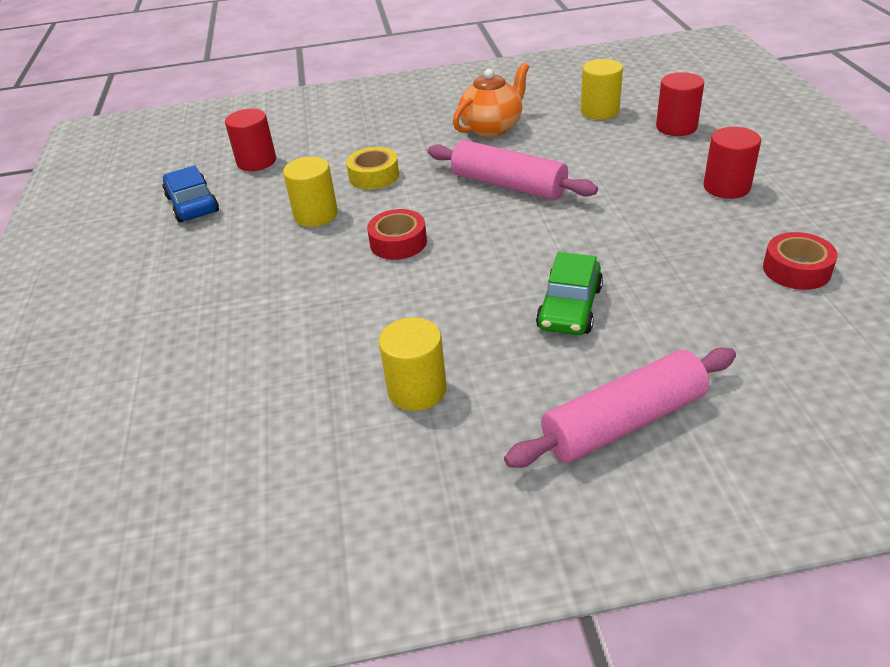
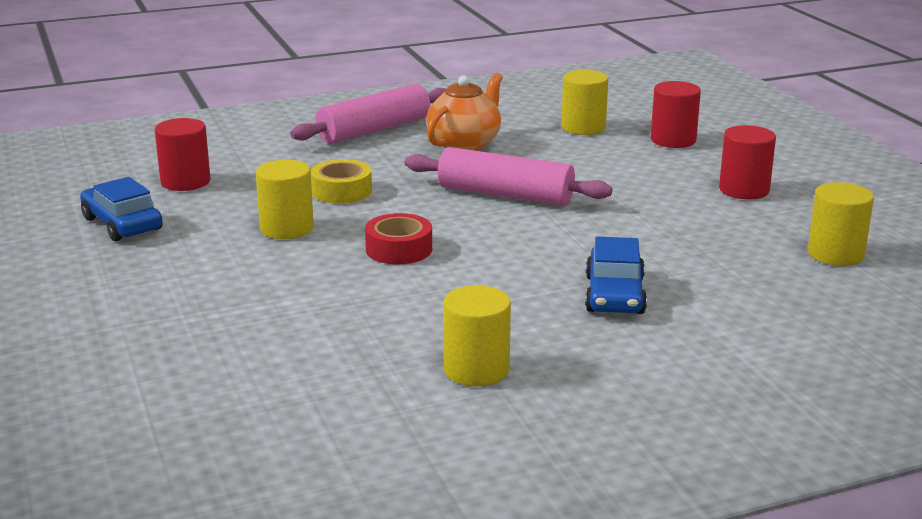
camera: 15 degrees left, 15 degrees down
pink rolling pin [504,348,736,468] -> pink rolling pin moved to [290,84,446,144]
green car [536,252,603,335] -> blue car [585,236,647,314]
red tape [763,232,838,290] -> yellow cylinder [808,182,874,266]

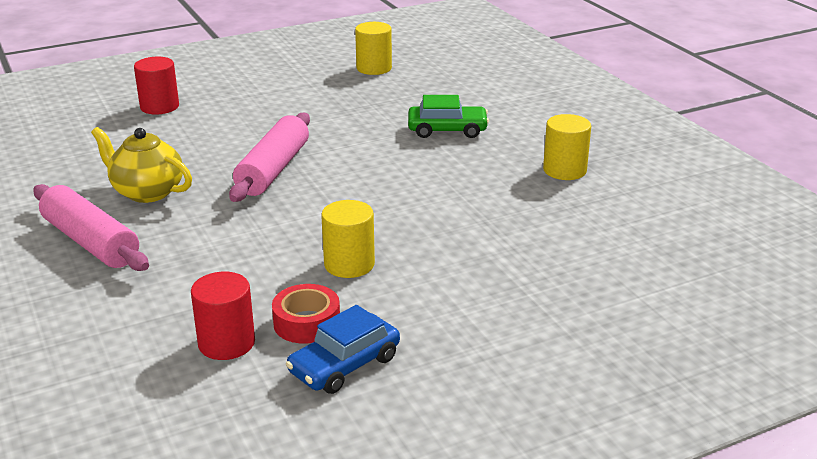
camera: 95 degrees left, 5 degrees up
yellow tape [311,159,372,204] -> none
red tape [365,213,432,264] -> red tape moved to [272,284,340,344]
orange teapot [426,73,503,151] -> yellow teapot [91,127,192,203]
yellow cylinder [561,70,608,135] -> none
blue car [585,236,647,314] -> green car [408,95,489,138]
red cylinder [719,125,776,199] -> none

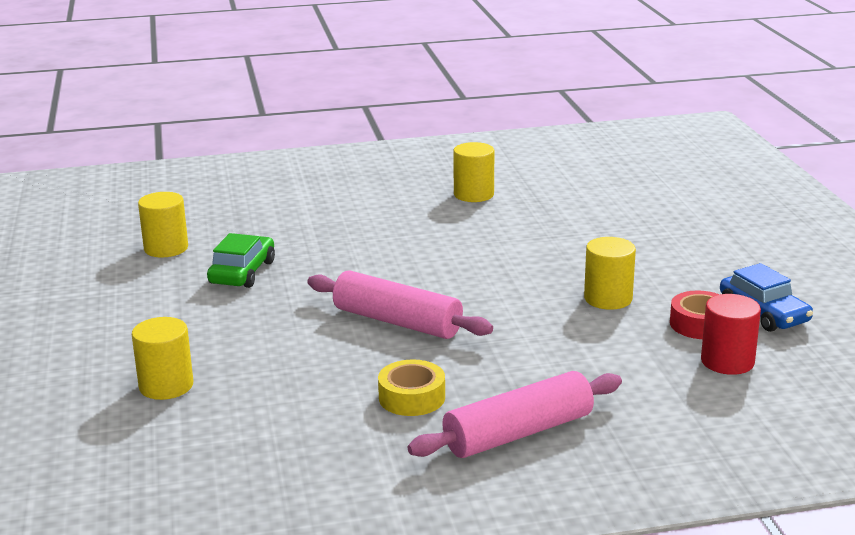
camera: 75 degrees left, 5 degrees down
yellow teapot [91,127,192,203] -> yellow tape [378,359,445,416]
red cylinder [134,57,179,115] -> yellow cylinder [132,317,193,400]
green car [408,95,489,138] -> green car moved to [207,233,275,288]

